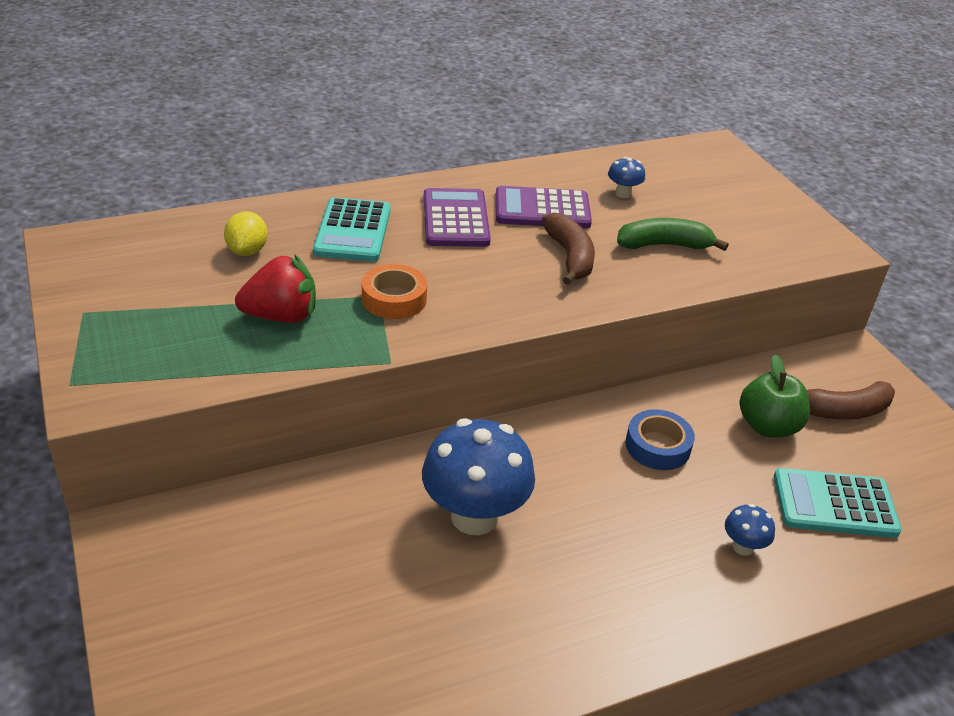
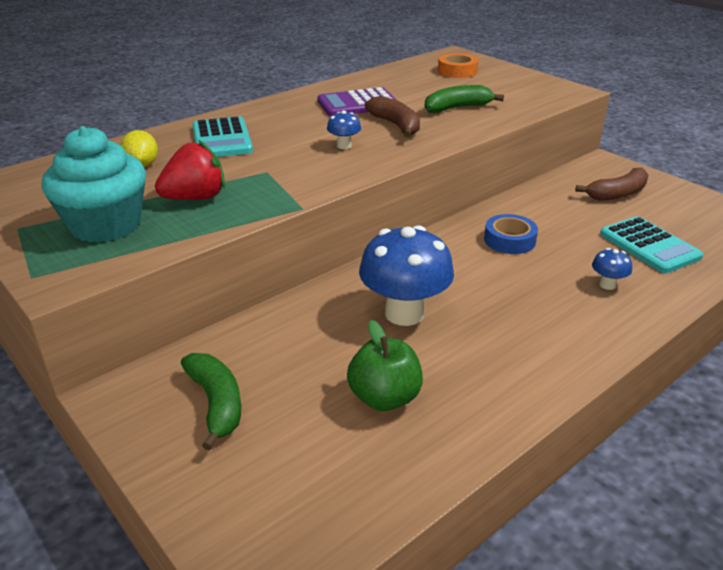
camera: 15 degrees left, 5 degrees down
orange tape [362,264,427,319] -> orange tape moved to [438,53,478,78]
purple calculator [424,188,491,247] -> none
blue mushroom [608,157,645,198] -> blue mushroom moved to [327,110,361,149]
green apple [740,354,810,437] -> green apple moved to [347,320,423,411]
turquoise calculator [774,468,902,538] -> turquoise calculator turned 105 degrees counterclockwise [600,216,703,273]
none -> turquoise cupcake [42,126,146,243]
none -> green banana [181,353,241,451]

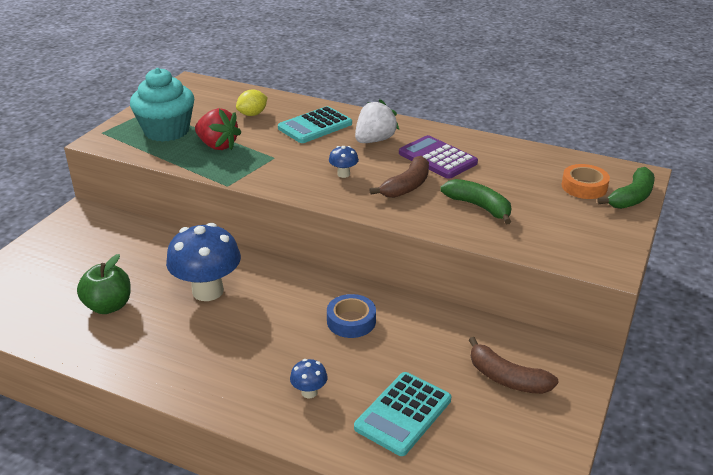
camera: 65 degrees right, 0 degrees up
green banana [181,353,241,451] -> green banana moved to [597,167,655,209]
none -> white strawberry [355,99,399,143]

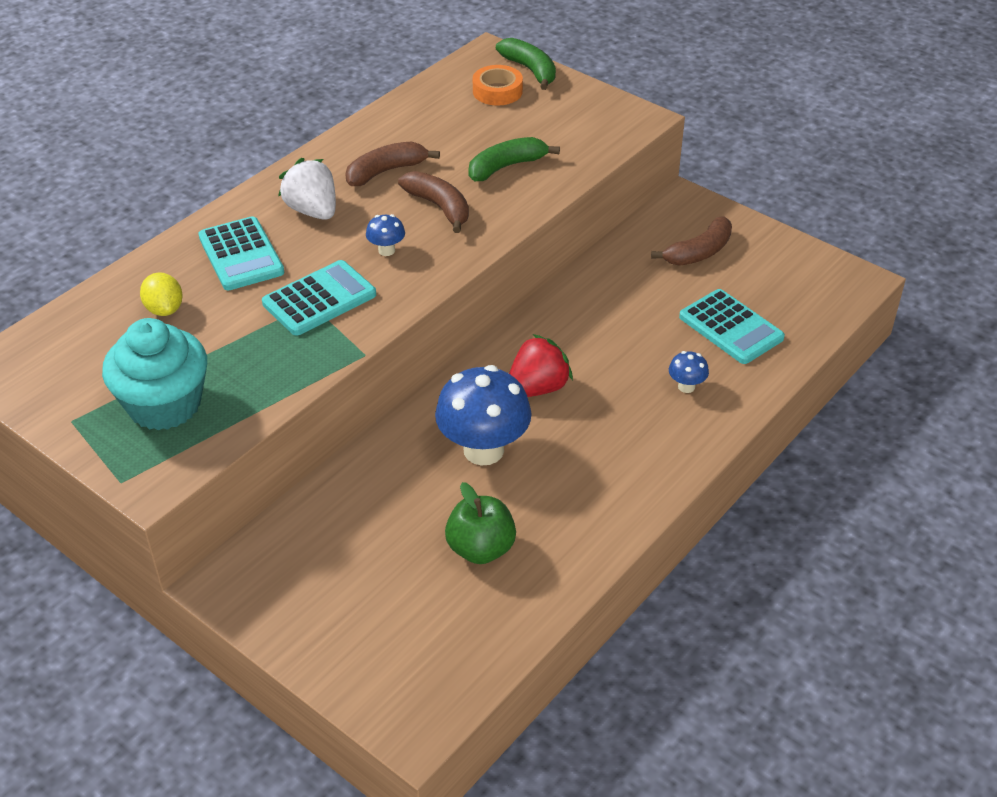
camera: 75 degrees left, 10 degrees up
red strawberry [195,108,241,150] -> red strawberry moved to [509,334,573,397]
blue tape [327,294,376,338] -> none
purple calculator [399,135,478,179] -> brown banana [345,142,440,186]
none -> turquoise calculator [262,260,376,335]

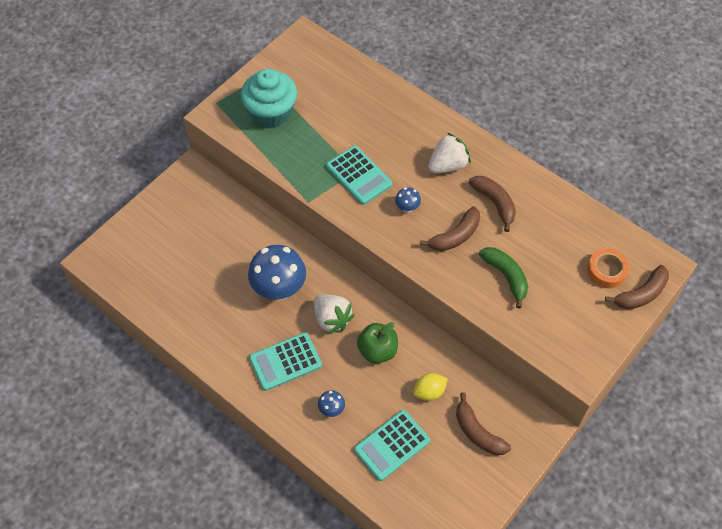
camera: 90 degrees right, 15 degrees up
yellow lemon [140,272,183,316] -> yellow lemon moved to [413,373,448,401]
turquoise calculator [198,216,285,291] -> turquoise calculator moved to [249,332,322,391]
green apple [445,482,516,564] -> green apple moved to [357,322,398,364]
green banana [496,38,556,90] -> brown banana [605,265,669,309]
red strawberry [509,334,573,397] -> white strawberry [314,294,354,334]

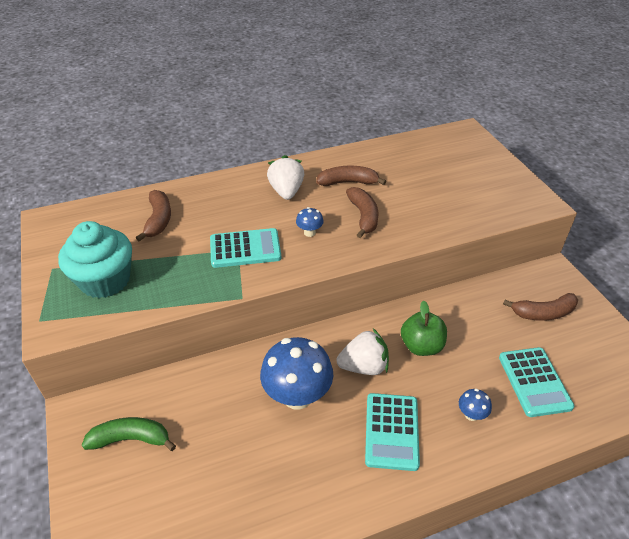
camera: 60 degrees left, 15 degrees down
yellow lemon [413,373,448,401] -> none
green banana [479,247,528,309] -> green banana moved to [82,417,176,451]
orange tape [587,248,629,288] -> none
brown banana [605,265,669,309] -> brown banana moved to [136,190,171,241]

